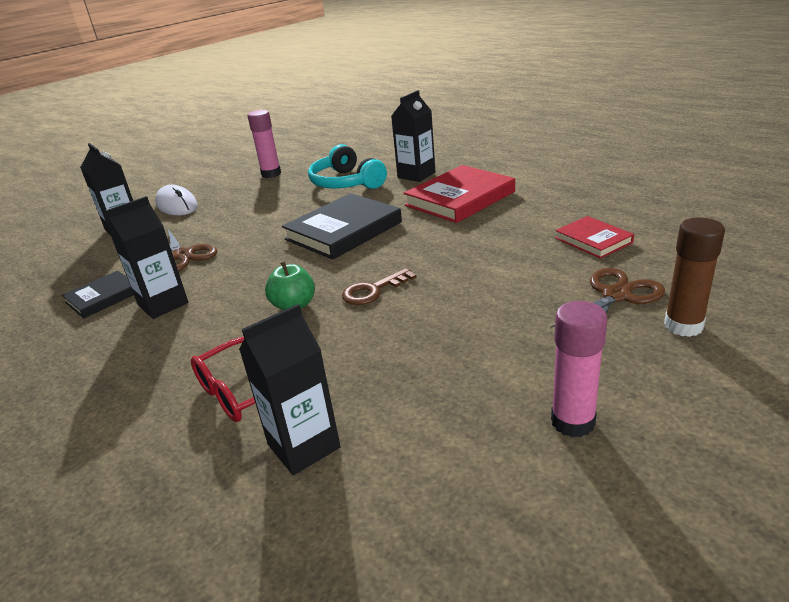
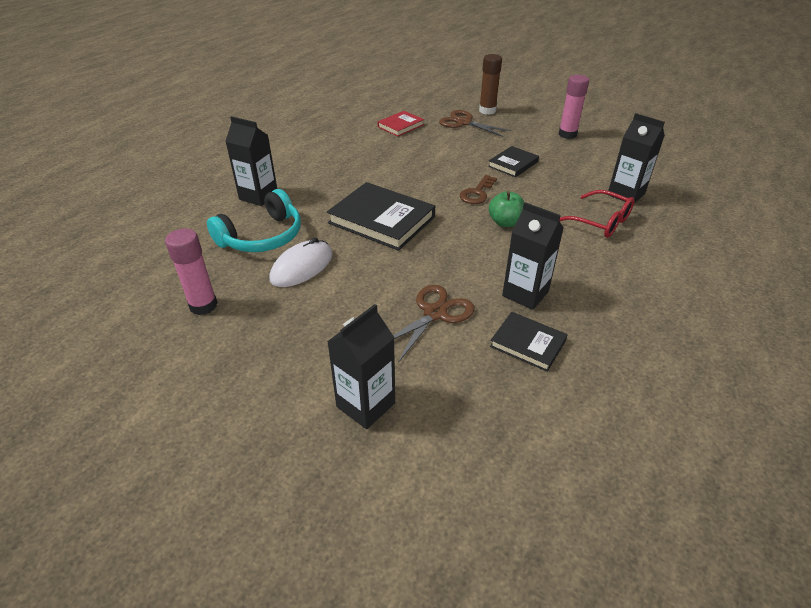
camera: 105 degrees left, 10 degrees up
white mouse [155,185,198,215] -> white mouse moved to [269,238,333,287]
brown key [342,268,417,305] -> brown key turned 75 degrees clockwise [460,175,497,204]
red book [404,165,515,223] -> none
none -> black book [488,146,539,177]

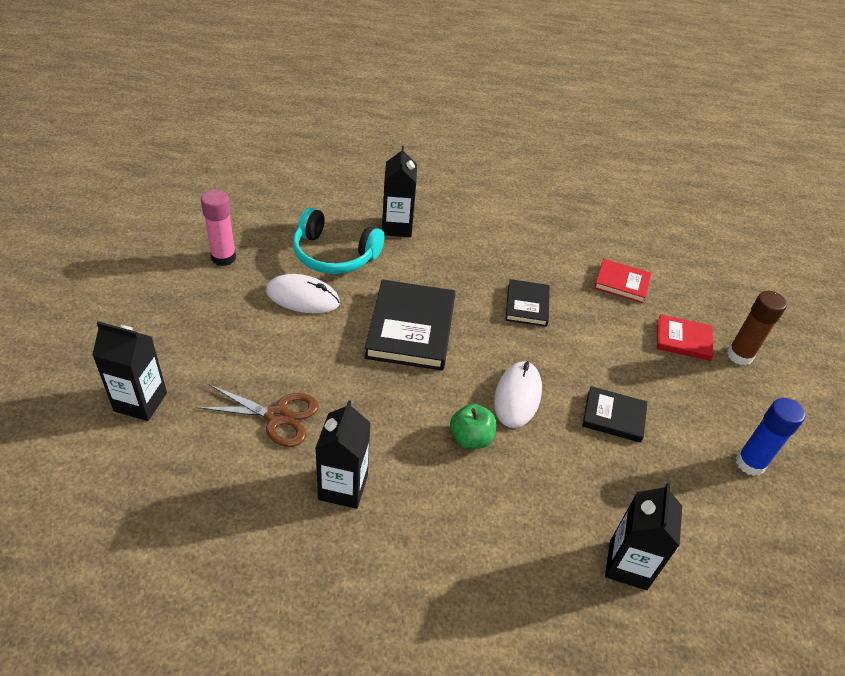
camera: 60 degrees right, 5 degrees up
brown scissors [439,110,512,137] -> red book [657,314,714,361]
brown key [460,175,497,204] -> white mouse [494,361,542,428]
black book [490,312,568,372] -> black book moved to [505,279,550,327]
pink glue stick [558,75,589,139] -> blue glue stick [736,398,805,476]
red glasses [559,190,635,238] -> none

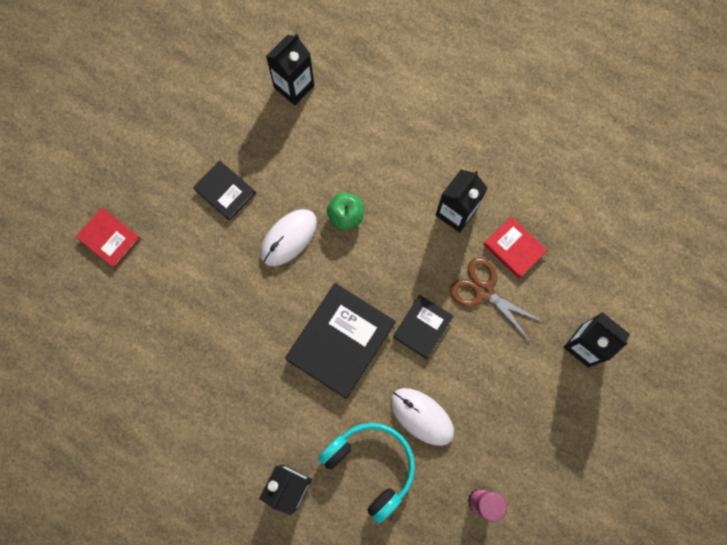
camera: 150 degrees left, 30 degrees up
black book [505,279,550,327] -> black book moved to [393,295,453,359]
red book [594,259,651,303] -> red book moved to [484,216,547,278]
brown glue stick [727,291,787,365] -> none
blue glue stick [736,398,805,476] -> none

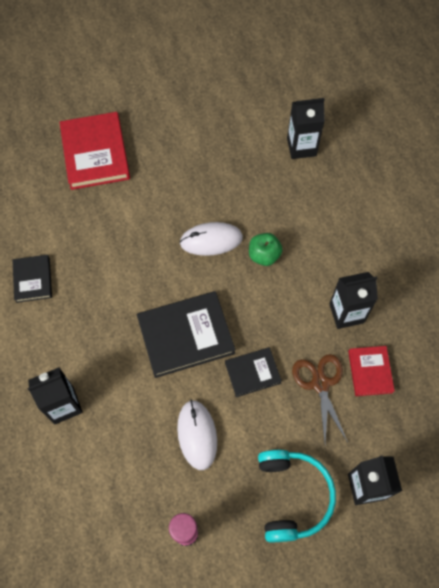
camera: 40 degrees right, 10 degrees down
red book [76,208,140,268] -> red book [59,112,130,190], size x1.79
black book [193,160,256,220] -> black book moved to [12,255,52,303]
turquoise headphones [318,423,415,523] -> turquoise headphones moved to [258,450,336,542]

